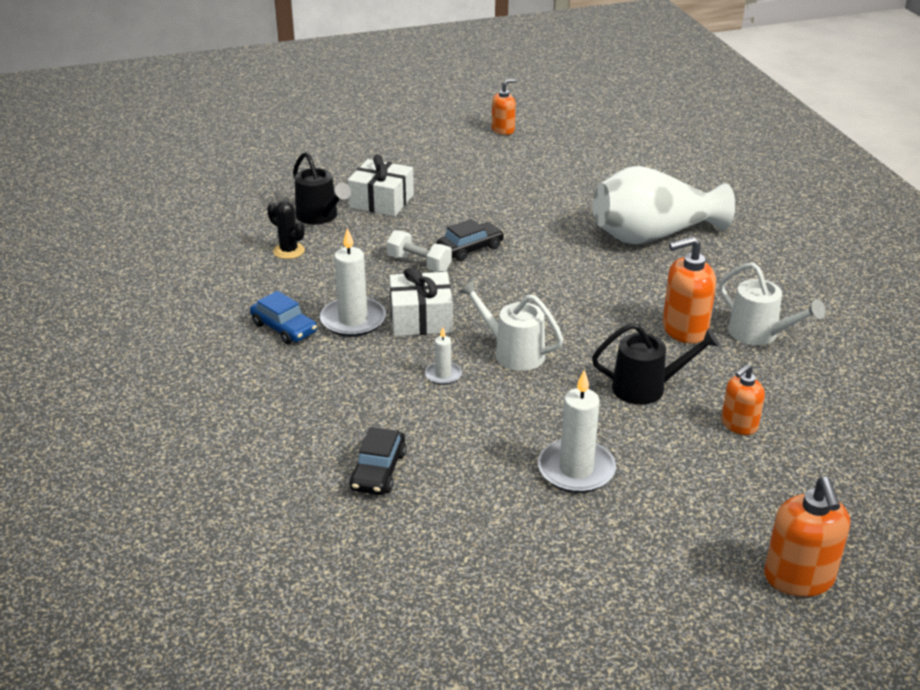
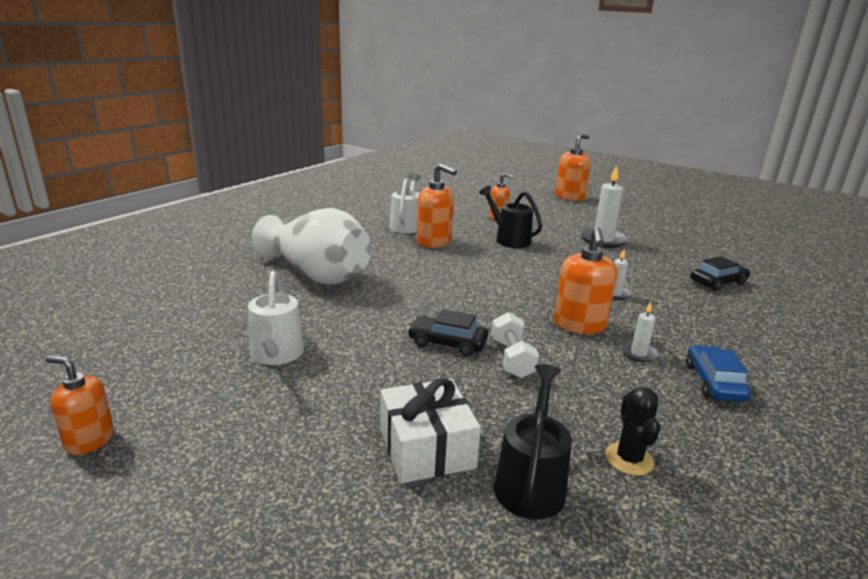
camera: 130 degrees left, 10 degrees down
white candle [320,228,386,337] -> white candle [621,302,659,362], size x0.52
white gift [389,267,453,336] -> orange soap dispenser [554,227,617,334]
white watering can [459,279,564,371] -> white watering can moved to [247,271,304,365]

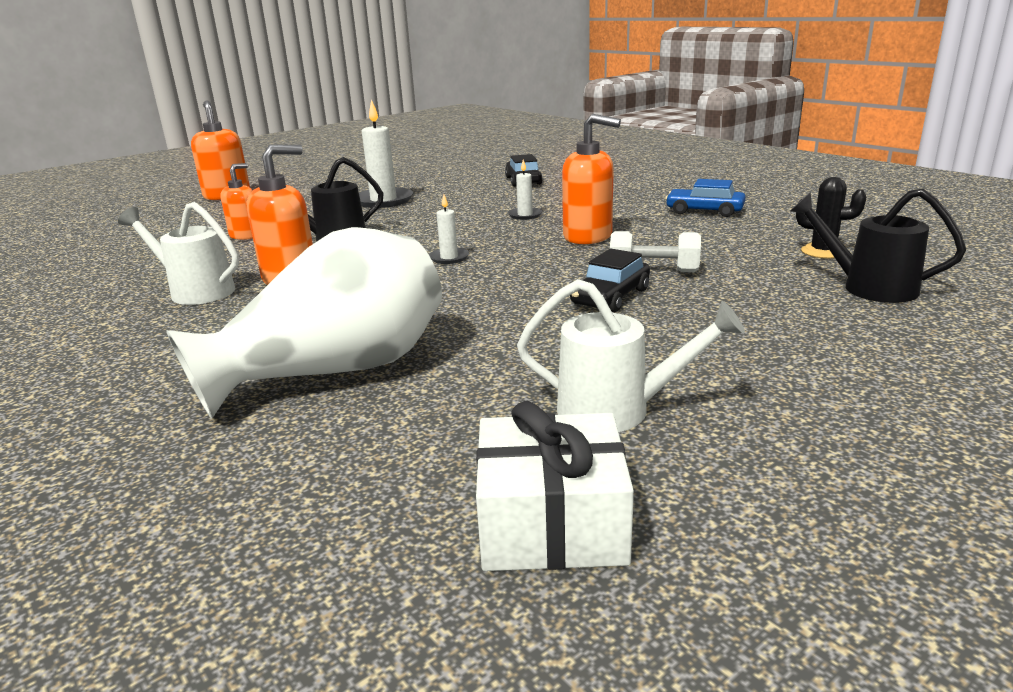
camera: 70 degrees left, 0 degrees up
orange soap dispenser [45,355,114,455] -> none
white gift [380,378,481,484] -> white gift moved to [476,401,634,571]
white candle [621,302,659,362] -> white candle moved to [429,195,469,264]

